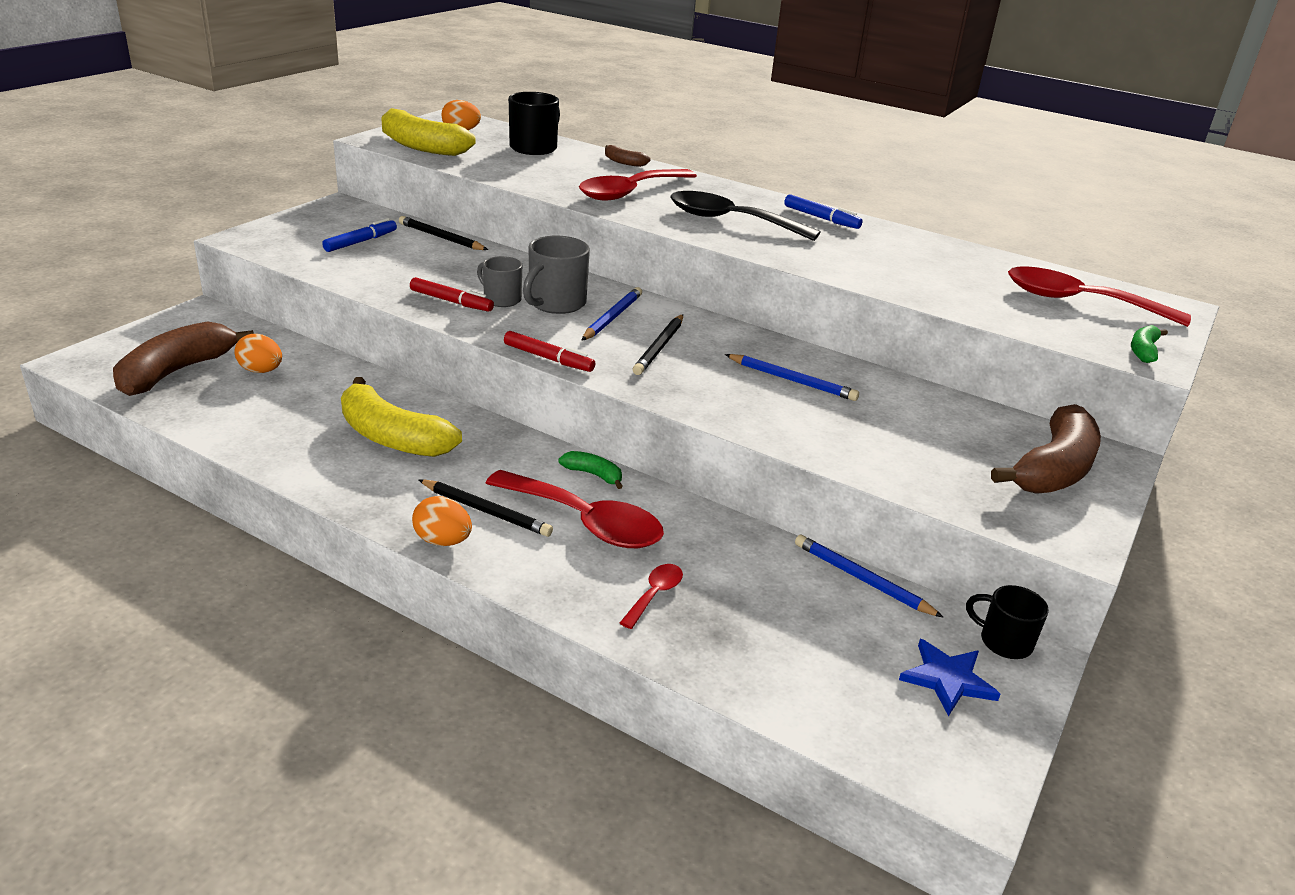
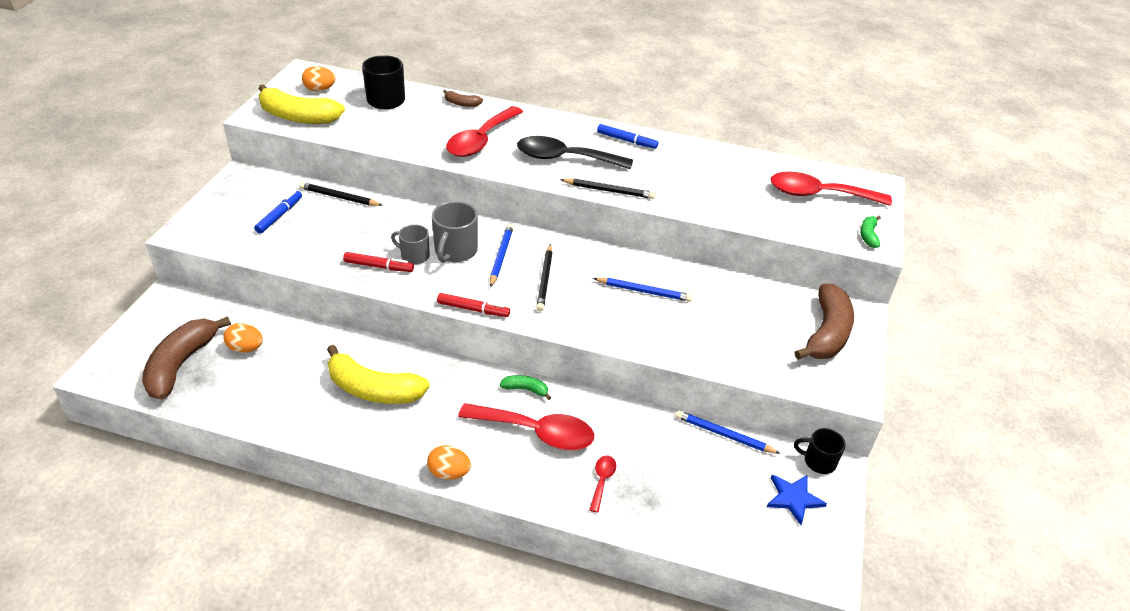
camera: 15 degrees left, 10 degrees up
black pencil [419,480,553,537] -> black pencil moved to [560,178,655,199]

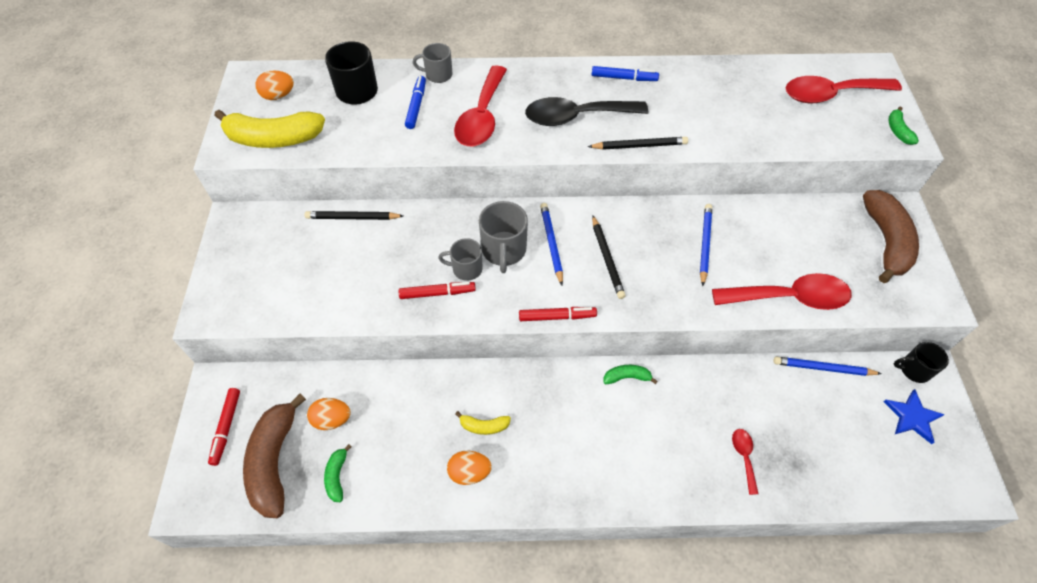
camera: 15 degrees left, 15 degrees up
blue marker [254,190,302,234] -> blue marker moved to [405,76,426,129]
yellow banana [327,345,430,404] -> yellow banana [455,411,511,435], size x0.46
orange egg [427,445,471,480] -> orange egg moved to [447,451,492,485]
brown banana [443,90,483,107] -> grey mug [412,43,452,83]
red spoon [458,403,594,450] -> red spoon moved to [712,273,852,310]
blue pencil [593,278,693,302] -> blue pencil turned 75 degrees counterclockwise [700,204,712,286]
none -> red marker [208,388,240,466]
none -> green banana [324,444,351,502]

